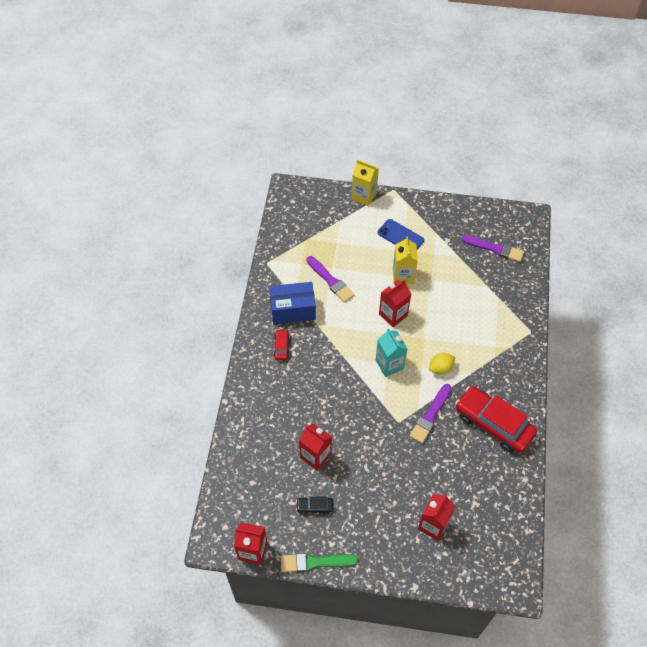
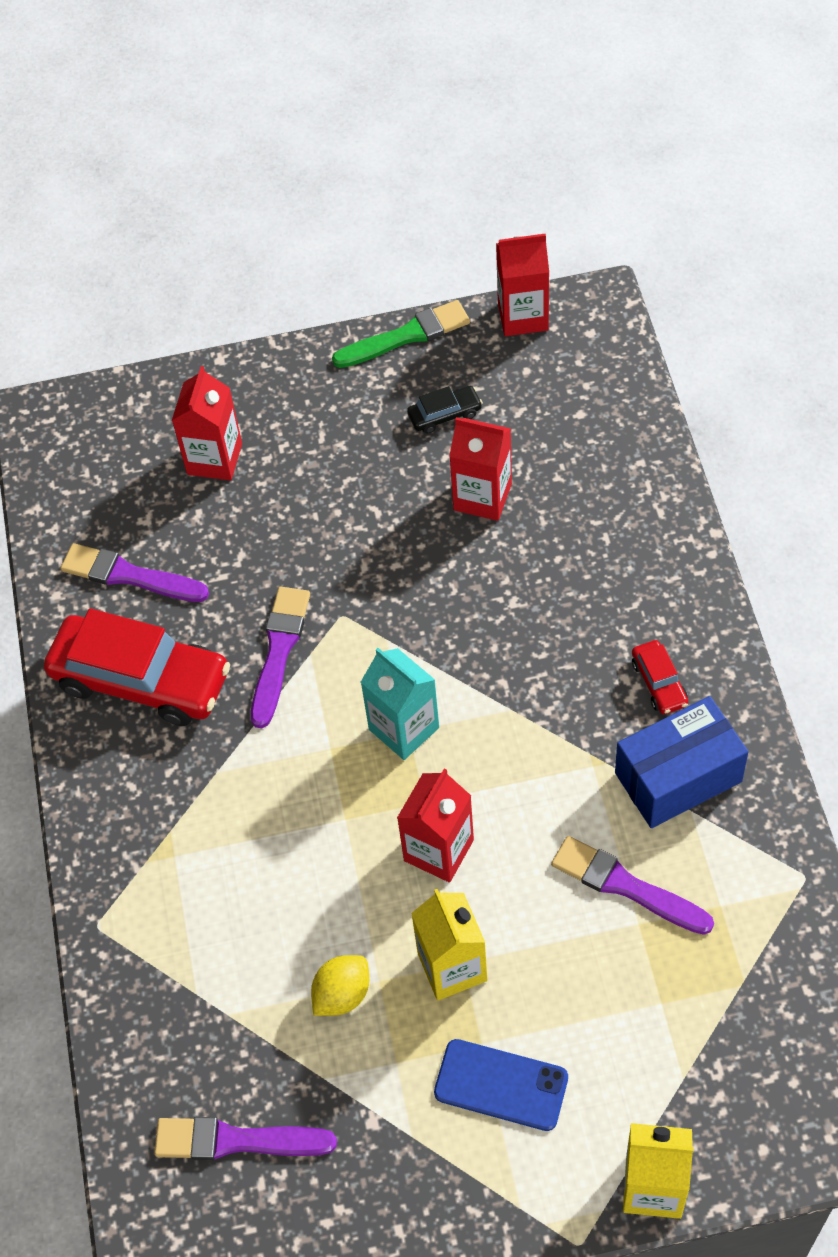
camera: 165 degrees right, 0 degrees up
yellow lemon [429,353,455,374] -> yellow lemon moved to [311,955,369,1016]
none -> purple brush [60,543,209,602]

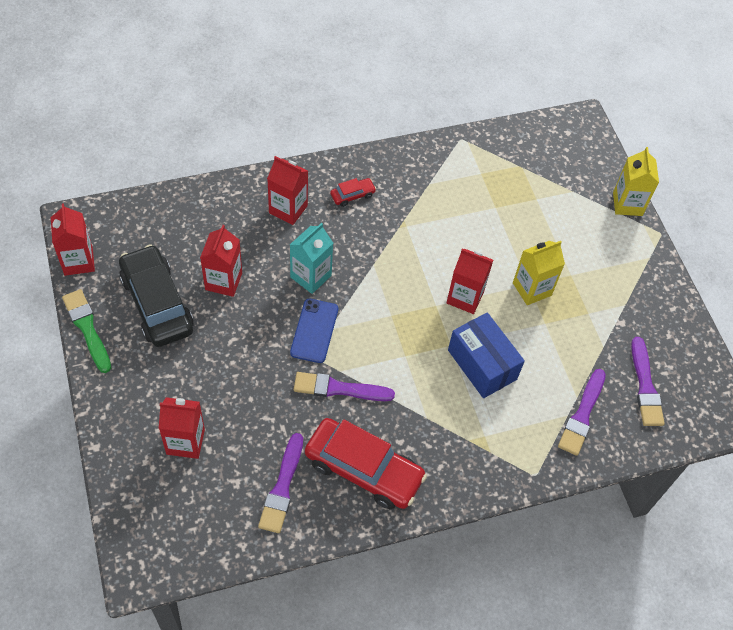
camera: 105 degrees left, 0 degrees up
red car [44,608,230,726] -> red car turned 105 degrees clockwise [305,418,427,509]
yellow lemon [311,955,369,1016] -> none
turquoise carton [361,648,439,760] -> turquoise carton moved to [290,223,333,294]
black car [407,386,483,434] -> black car [119,244,194,347], size x2.29
blue phone [434,1039,568,1131] -> blue phone moved to [290,299,338,363]
purple brush [551,836,714,935] -> purple brush moved to [558,369,606,456]
blue box [615,696,748,828] -> blue box moved to [448,312,525,398]
none -> red carton [267,156,308,225]

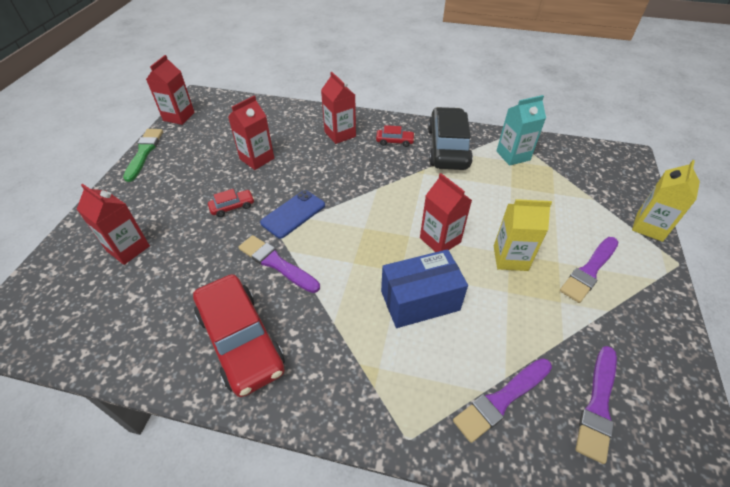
camera: 35 degrees right, 10 degrees down
black car [119,244,194,347] -> black car moved to [428,107,473,170]
purple brush [258,433,303,533] -> purple brush moved to [560,237,618,303]
turquoise carton [290,223,333,294] -> turquoise carton moved to [496,95,546,166]
blue box [448,312,525,398] -> blue box turned 75 degrees clockwise [381,249,468,328]
none -> red car [208,189,254,217]

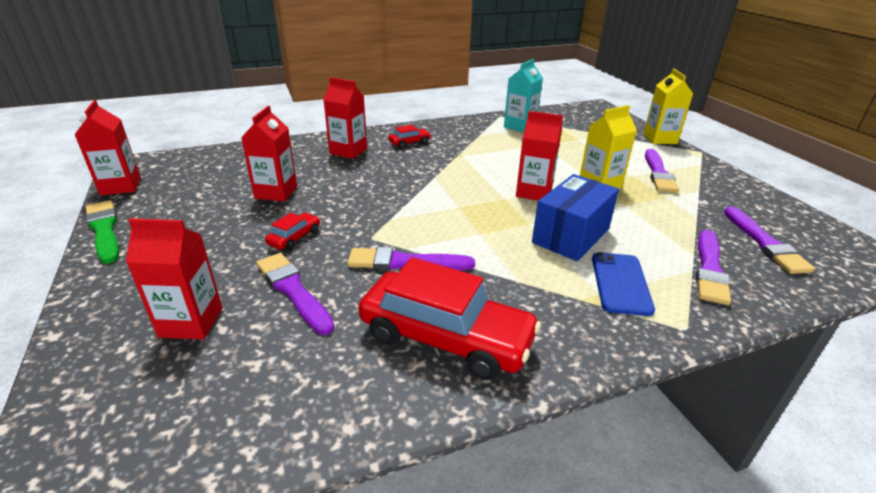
camera: 35 degrees left, 15 degrees down
blue phone [260,190,325,239] -> blue phone moved to [592,252,655,316]
black car [428,107,473,170] -> none
none -> purple brush [256,253,335,335]

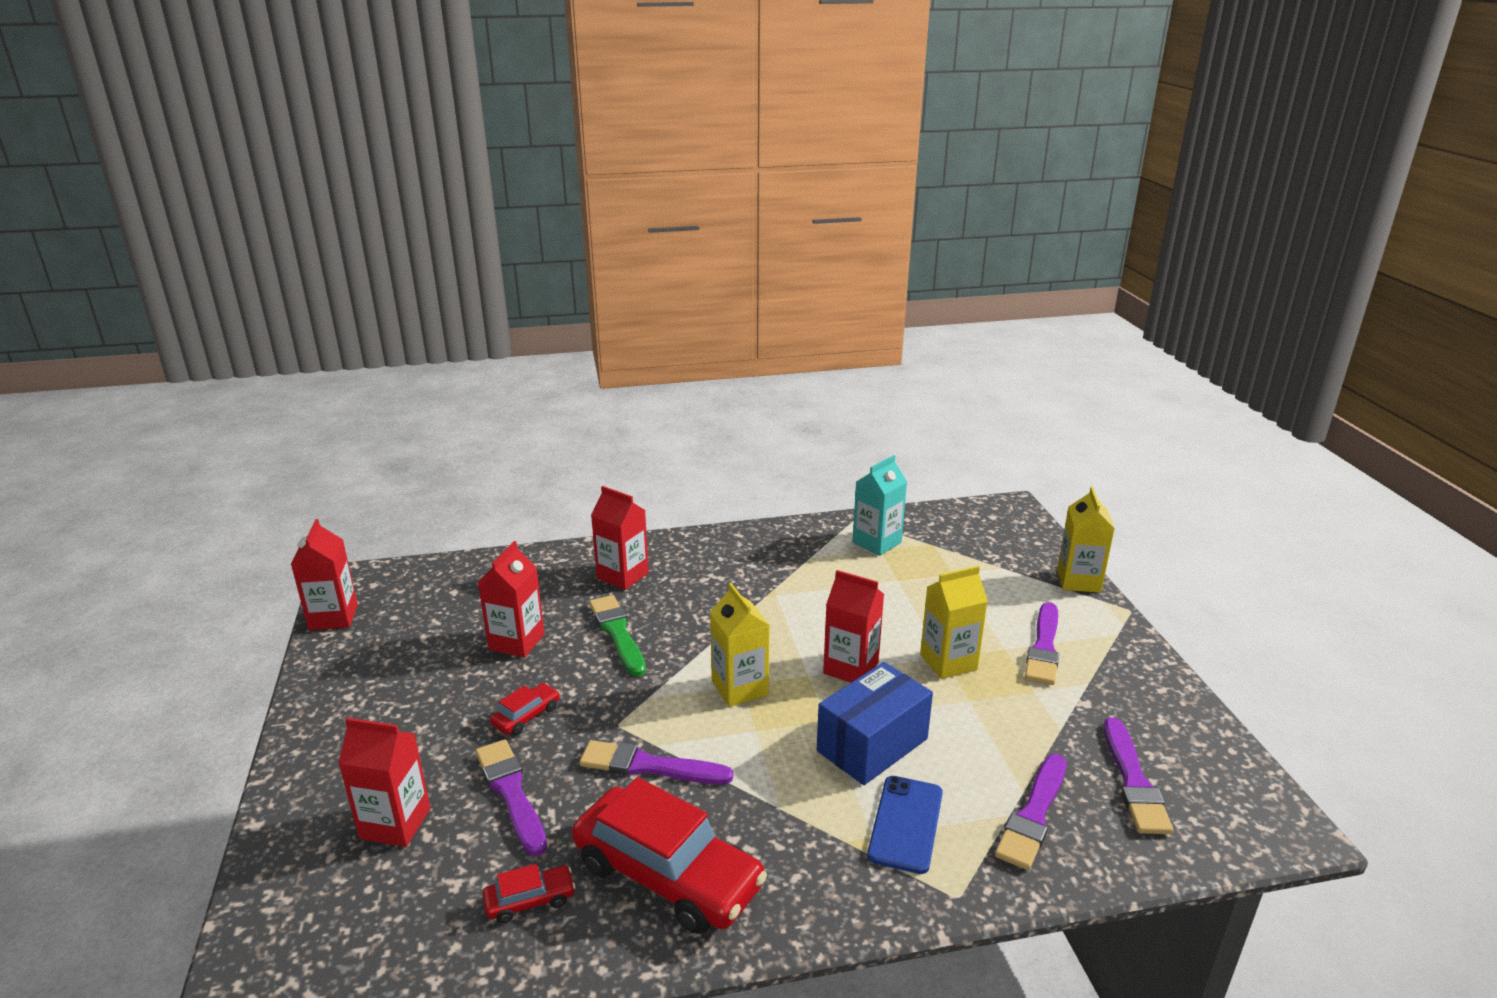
camera: 10 degrees right, 5 degrees down
green brush [85,200,119,264] -> green brush moved to [589,595,646,677]
red car [388,125,431,148] -> red car moved to [483,864,576,923]
none -> yellow carton [710,583,770,707]

